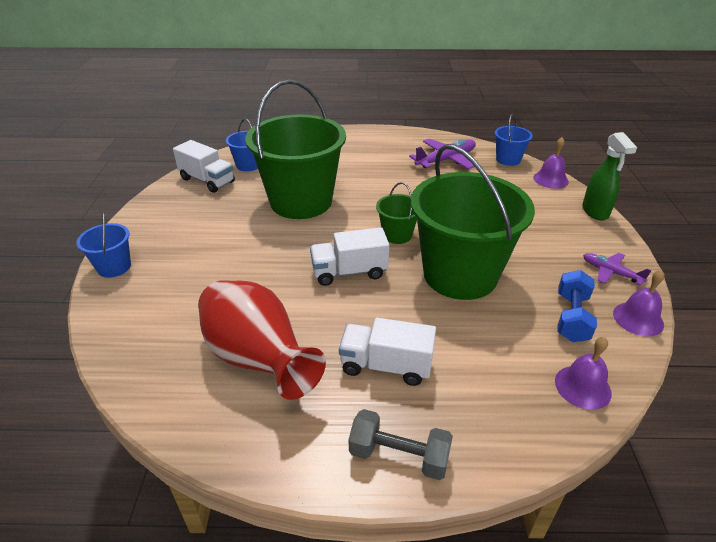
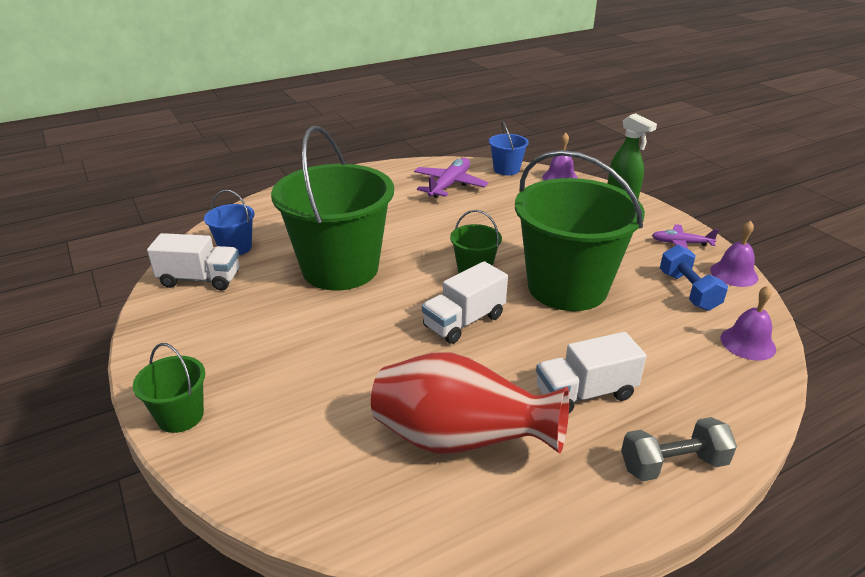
camera: 30 degrees left, 5 degrees down
blue bucket [76,212,131,278] -> green bucket [133,343,205,433]

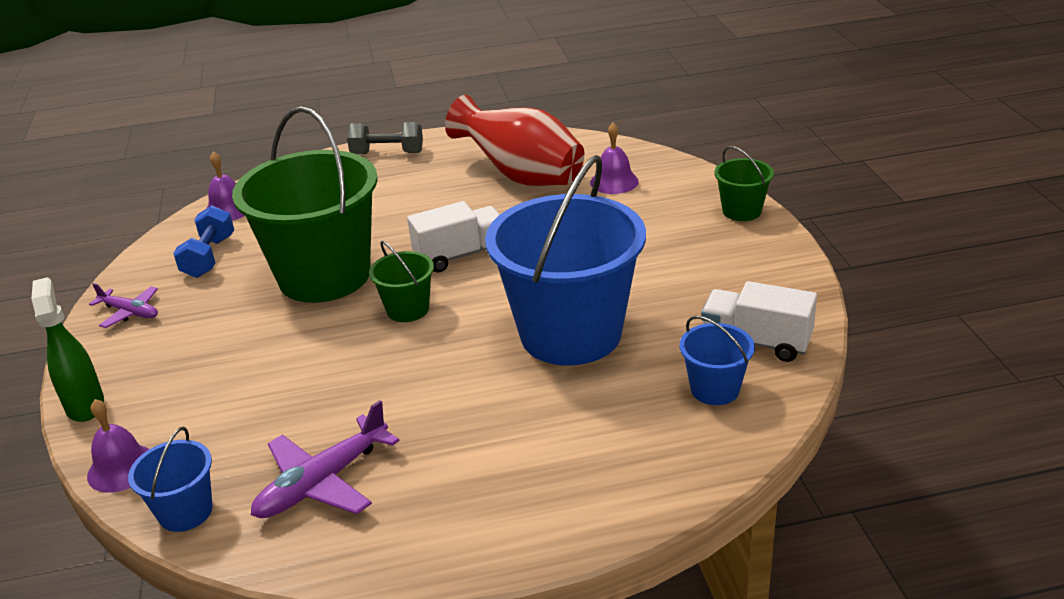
camera: 160 degrees left, 0 degrees up
green bucket [271,126,394,290] -> blue bucket [485,155,646,365]
white truck [536,332,647,413] -> none
purple bell [710,220,758,287] -> purple bell moved to [590,123,639,194]

